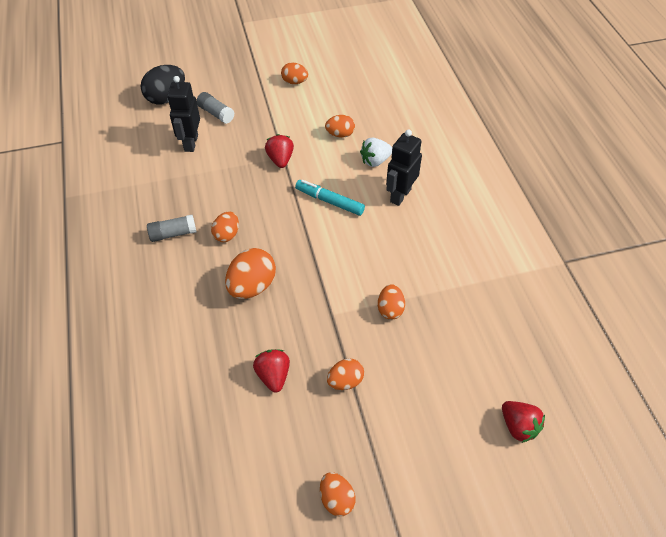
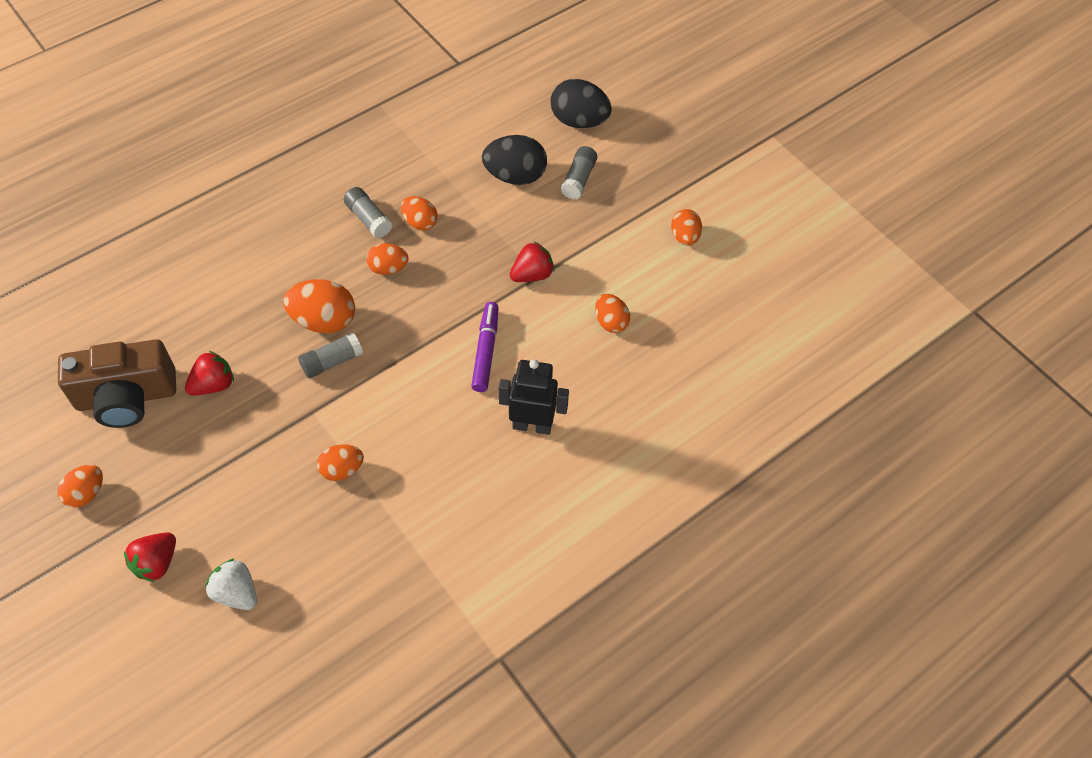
camera: 65 degrees right, 5 degrees up
black robot [167,76,200,152] -> black egg [482,135,547,185]
turquoise marker [295,180,365,216] -> purple marker [471,302,499,392]
orange egg [327,359,364,390] -> orange egg moved to [401,196,438,231]
white strawberry [360,138,392,167] -> white strawberry moved to [205,559,257,610]
red strawberry [502,401,545,443] -> red strawberry moved to [124,532,176,582]
none -> brown camera [58,339,176,428]
none -> grey glue stick [298,332,363,378]

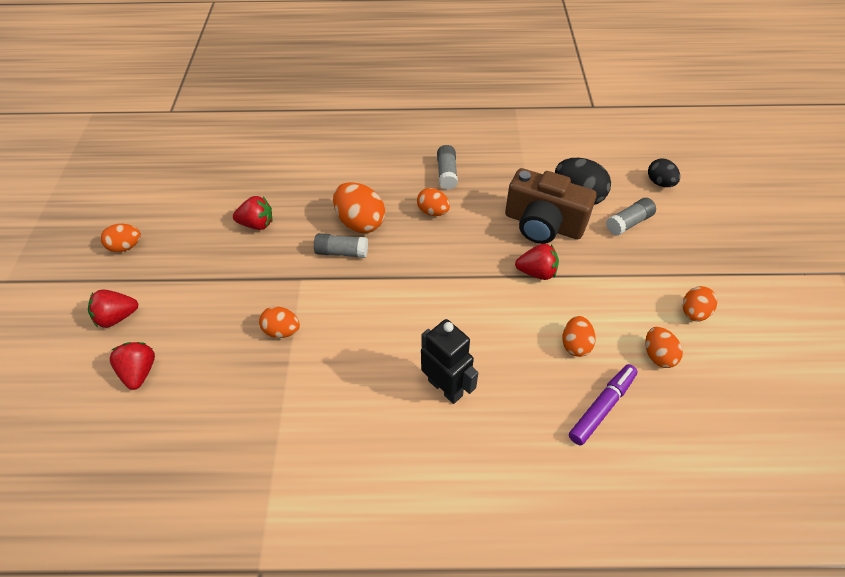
camera: 40 degrees right, 5 degrees down
brown camera [58,339,176,428] -> brown camera moved to [505,168,597,244]
white strawberry [205,559,257,610] -> red strawberry [110,342,155,390]
orange egg [401,196,438,231] -> orange egg moved to [645,327,683,368]
purple marker [471,302,499,392] -> purple marker moved to [569,364,638,445]
black egg [551,79,612,128] -> black egg [648,158,680,187], size x0.61

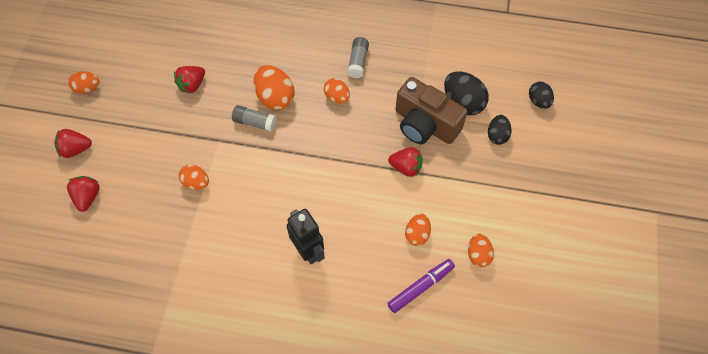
camera: 10 degrees right, 10 degrees up
red strawberry [233,196,273,230] -> red strawberry turned 120 degrees clockwise [174,66,205,94]
grey glue stick [606,198,656,236] -> black egg [488,115,512,145]
orange egg [683,286,717,322] -> none

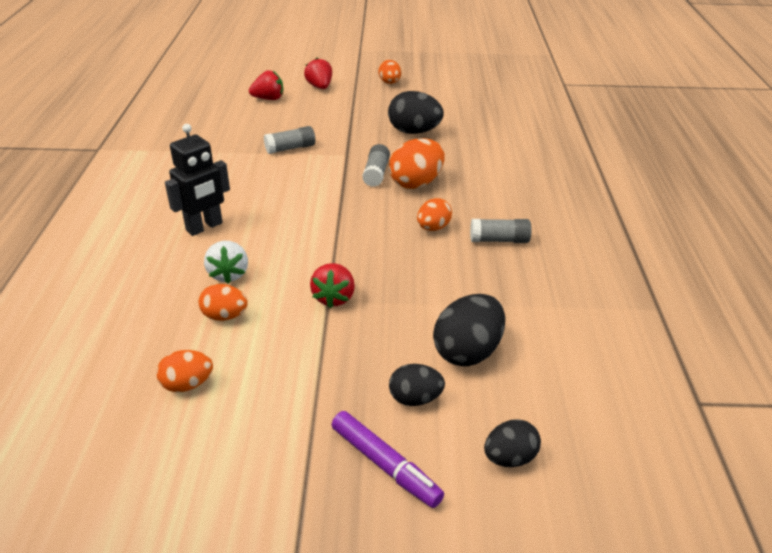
camera: 80 degrees right, 25 degrees down
red strawberry [174,66,205,94] -> black egg [388,91,444,134]
orange egg [179,165,209,190] -> grey glue stick [264,126,315,154]
purple marker [387,259,455,313] -> purple marker moved to [332,411,444,508]
brown camera [396,77,467,144] -> none
none -> white strawberry [204,241,248,284]

